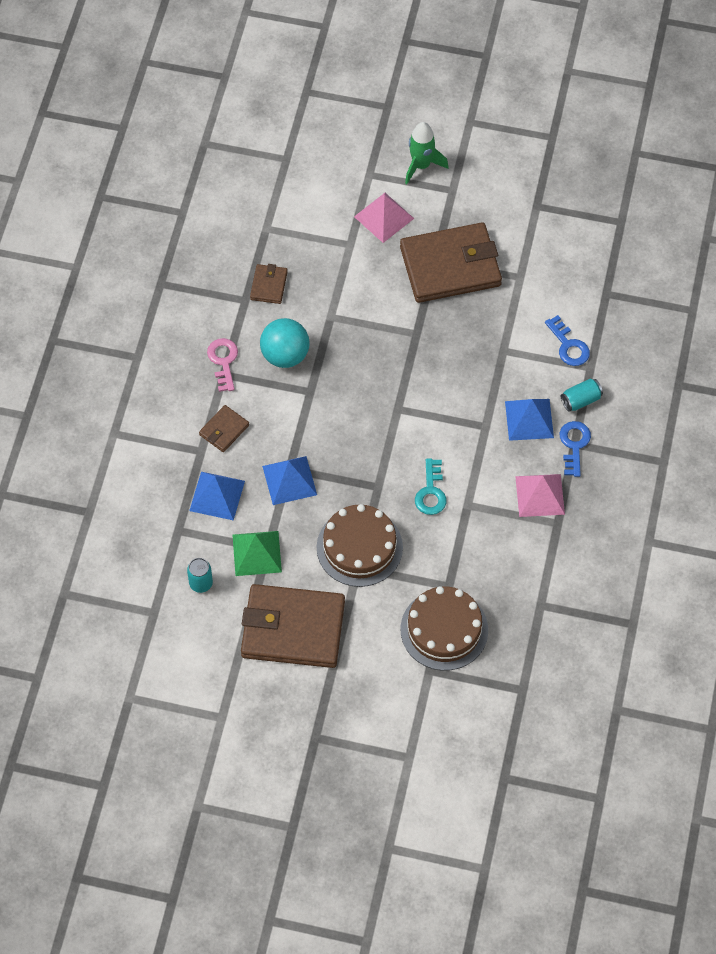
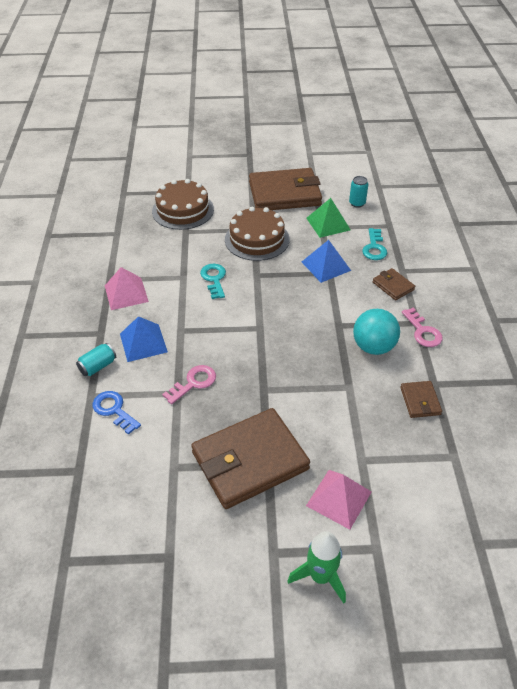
camera: 165 degrees right, 15 degrees down
blue pyramid [189,472,245,521] -> turquoise key [362,228,387,260]
brown wallet [199,405,249,452] -> brown wallet turned 60 degrees counterclockwise [373,268,415,300]
blue key [560,421,591,477] -> none
none -> pink key [162,365,216,404]

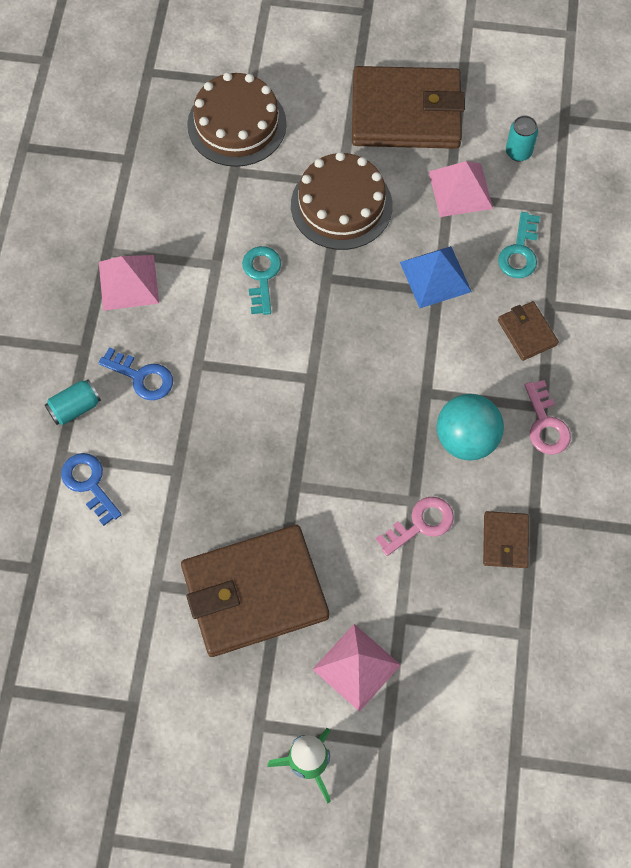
camera: 10 degrees right, 20 degrees up
blue pyramid [120,316,168,362] -> blue key [98,347,173,400]
pink key [162,365,216,404] -> pink key moved to [376,497,454,556]
green pyramid [306,198,351,238] -> pink pyramid [429,161,493,217]

